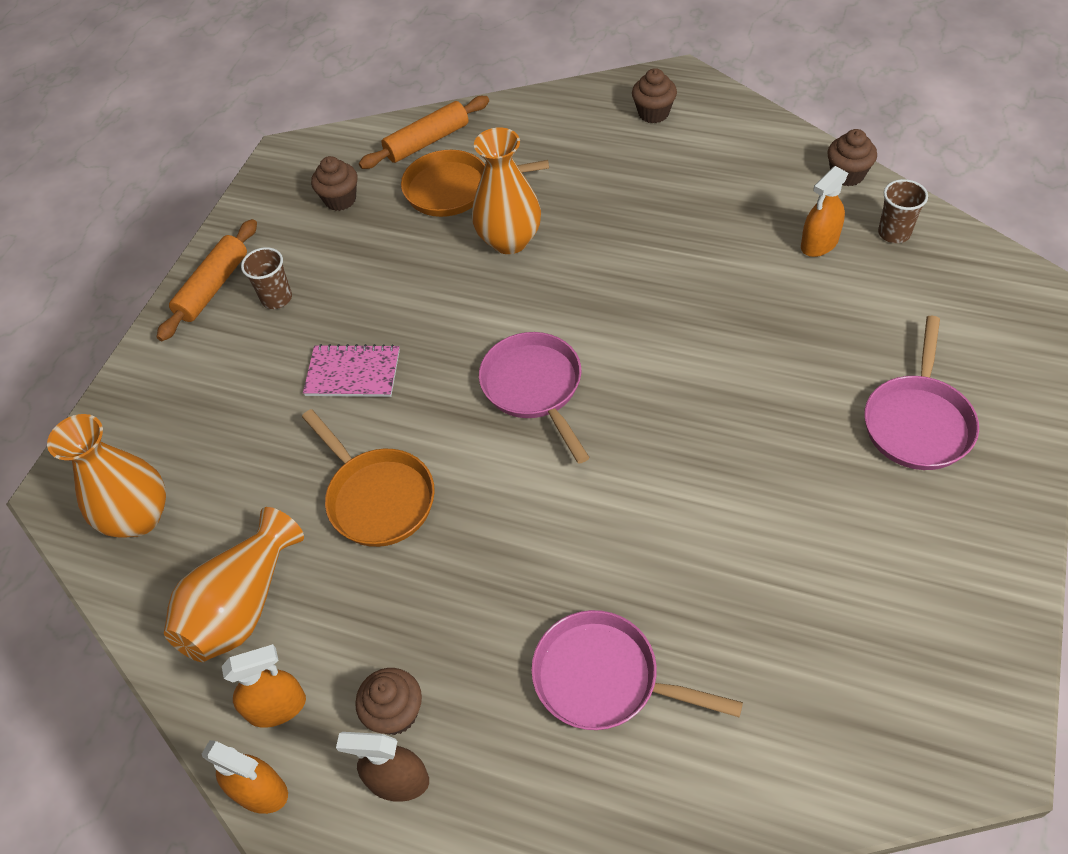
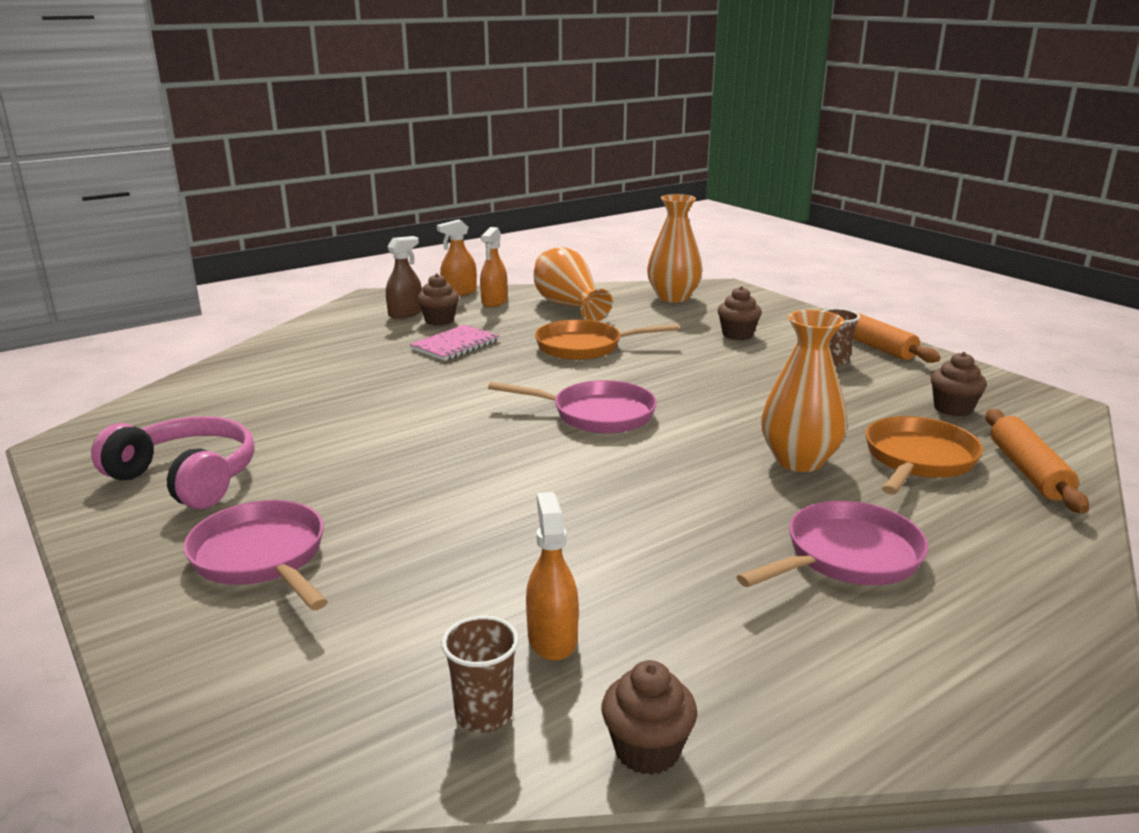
camera: 120 degrees right, 30 degrees down
pink notebook [303,344,400,397] -> pink notebook moved to [409,325,499,361]
pink pan [531,610,743,730] -> pink pan moved to [737,501,928,587]
brown cupcake [632,68,677,123] -> brown cupcake moved to [718,286,762,340]
none -> pink headphones [91,416,255,509]

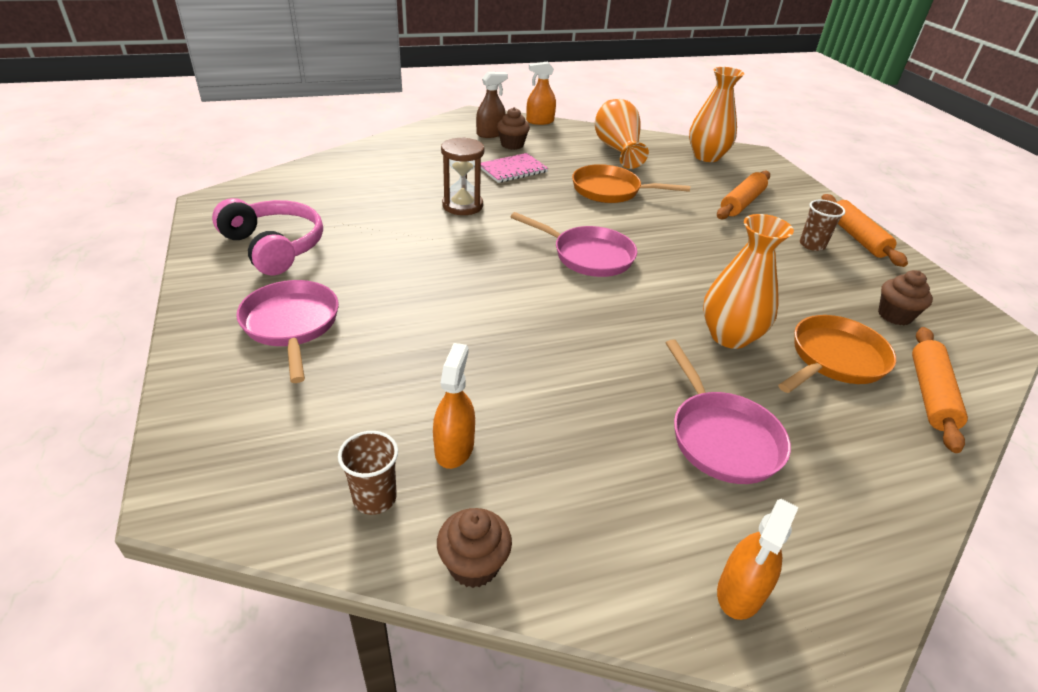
camera: 15 degrees right, 15 degrees up
orange spray bottle [480,227,508,307] -> orange spray bottle moved to [717,499,798,620]
brown cupcake [718,286,762,340] -> orange rolling pin [717,171,770,219]
pink pan [737,501,928,587] -> pink pan turned 90 degrees clockwise [666,339,791,484]
none -> brown hourglass [441,137,484,215]

